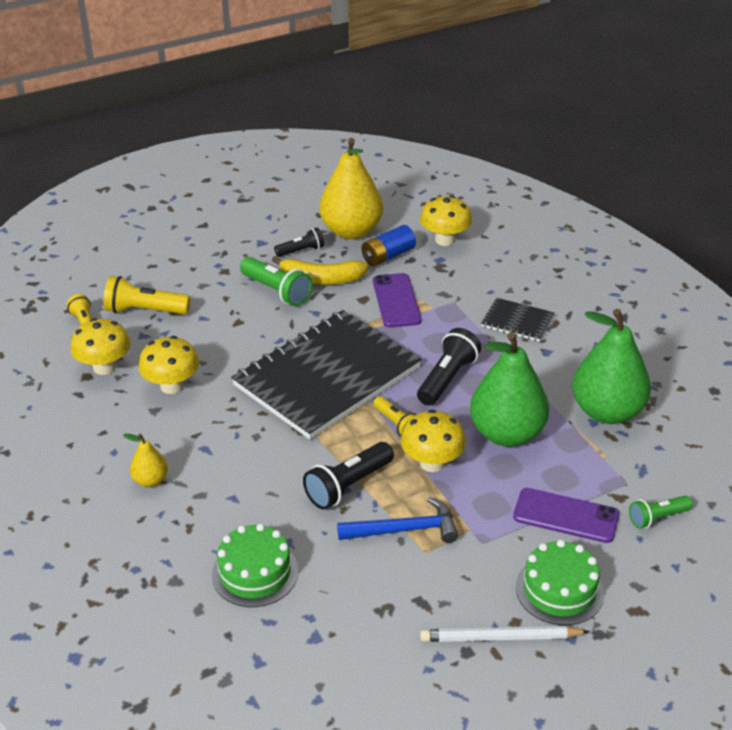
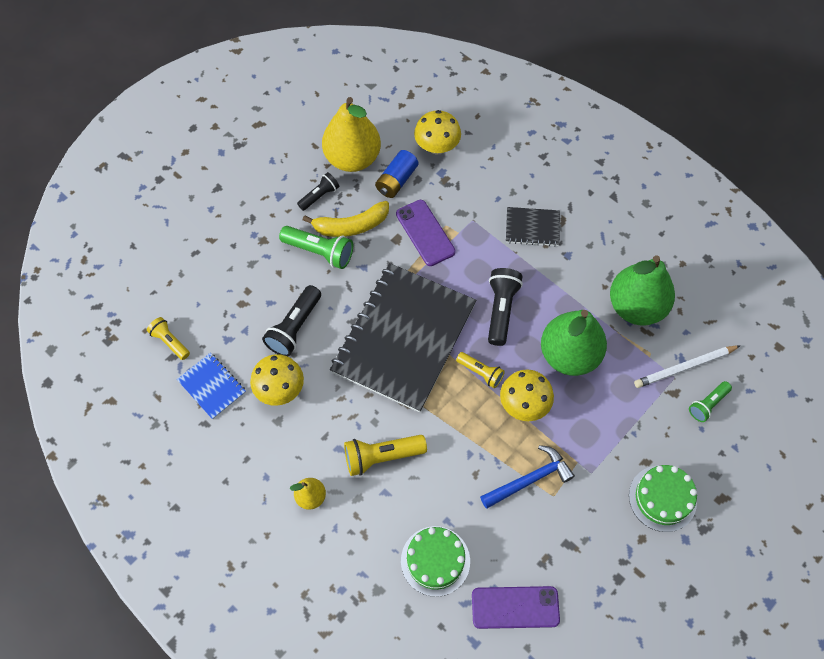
camera: 20 degrees left, 25 degrees up
yellow mushroom [71,318,131,375] -> blue notebook [177,353,246,419]
yellow flashlight [104,276,190,314] -> yellow flashlight moved to [344,435,427,476]
black flashlight [303,442,394,510] -> black flashlight moved to [262,285,321,357]
white pencil [420,626,590,642] -> white pencil moved to [634,345,741,388]
purple phone [513,488,619,543] -> purple phone moved to [472,586,560,629]

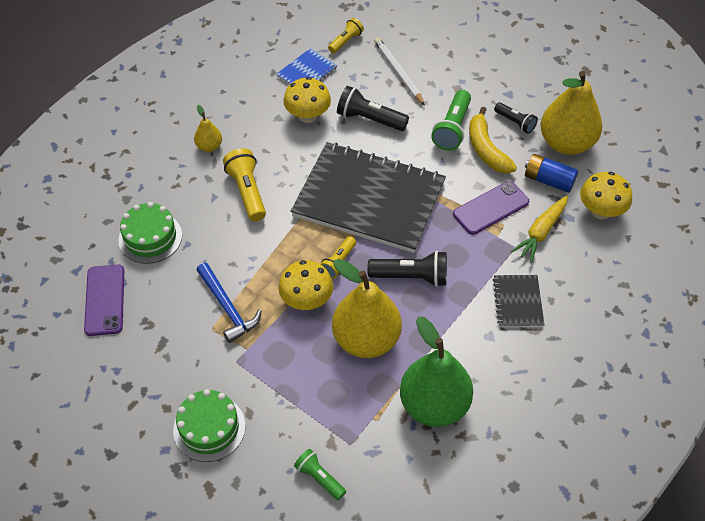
camera: 85 degrees right, 10 degrees down
green pear [541,310,607,376] -> yellow pear [332,259,402,358]
white pencil [634,345,741,388] -> white pencil moved to [374,37,425,106]
none -> yellow carrot [511,195,568,263]

